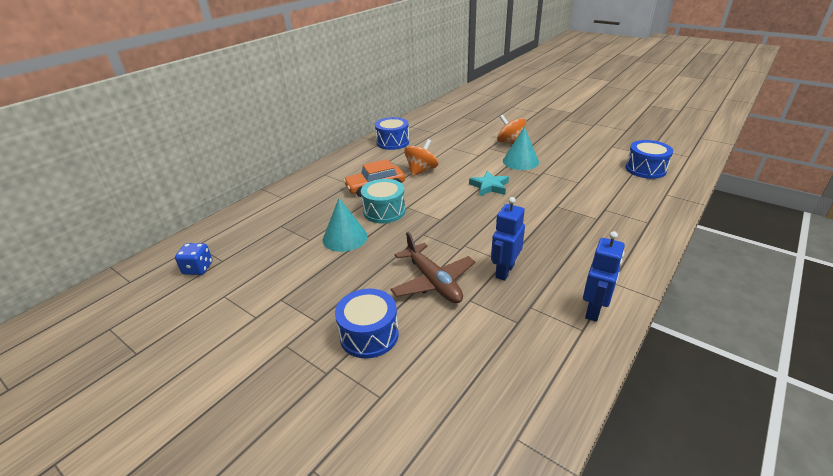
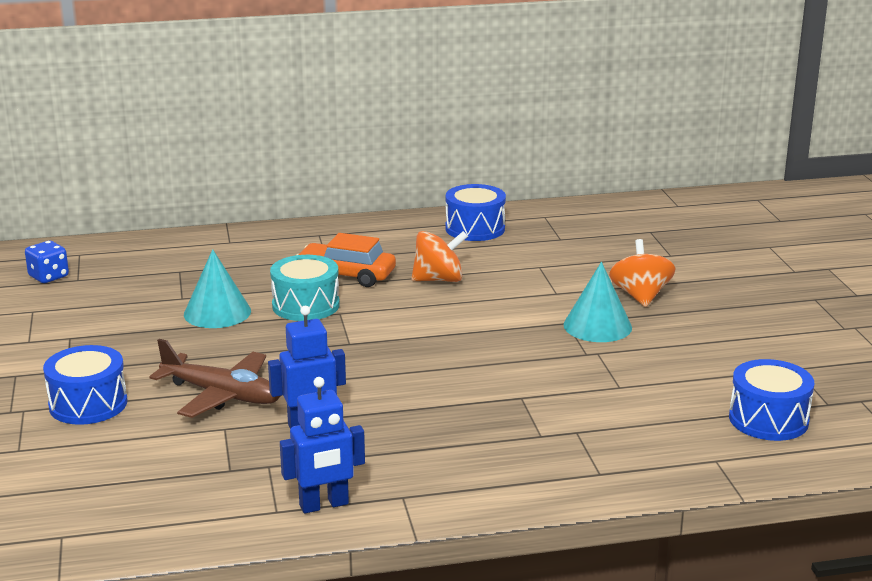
camera: 40 degrees right, 10 degrees down
brown plane [390,232,475,303] -> brown plane turned 75 degrees counterclockwise [149,339,281,418]
turquoise star [469,171,509,196] -> none

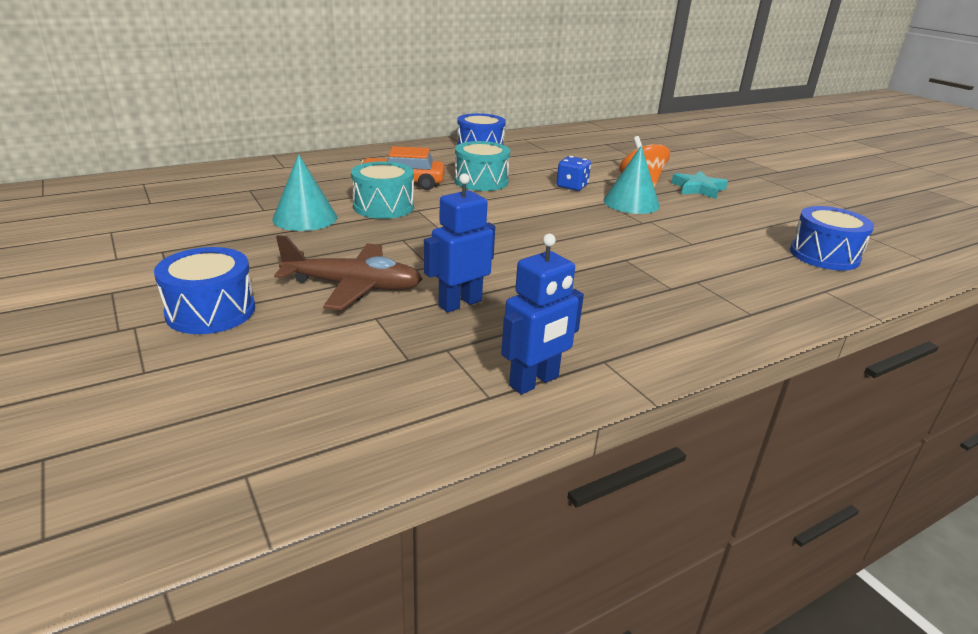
camera: 20 degrees left, 5 degrees up
blue dice [25,241,69,283] -> blue dice moved to [556,156,591,191]
orange spinning top [411,231,468,282] -> turquoise drum [454,141,510,191]
none -> turquoise star [671,171,728,199]

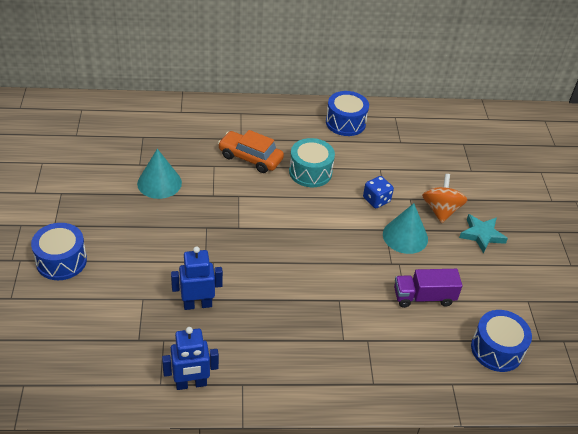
camera: 25 degrees right, 15 degrees up
brown plane [274,235,422,310] -> none
turquoise drum [351,162,414,219] -> none
none -> purple truck [394,269,462,308]

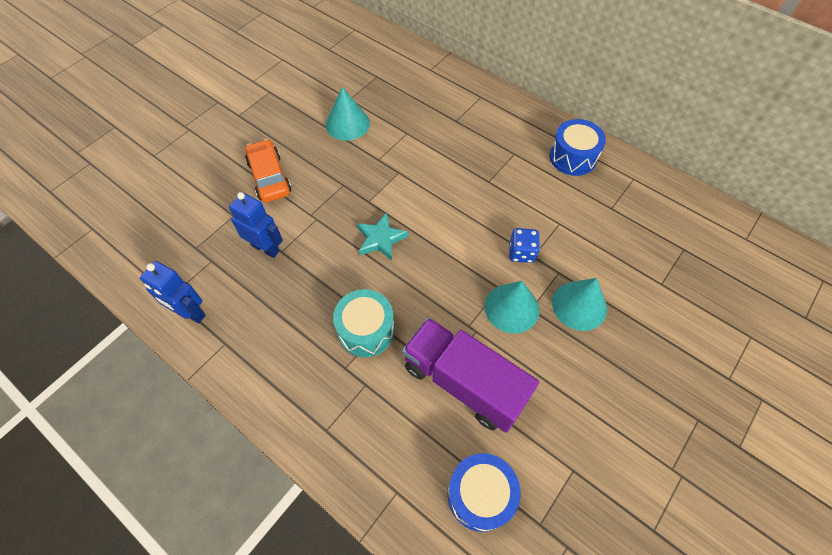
camera: 45 degrees right, 15 degrees up
blue drum [31,223,87,280] -> none
orange car [218,130,284,173] -> orange car moved to [245,139,291,202]
turquoise drum [289,138,335,187] -> turquoise drum moved to [333,289,395,357]
purple truck [394,269,462,308] -> purple truck [402,318,539,433], size x1.64
orange spinning top [422,174,467,223] -> turquoise cone [552,278,607,331]
turquoise star [459,214,508,253] -> turquoise star moved to [357,212,408,261]

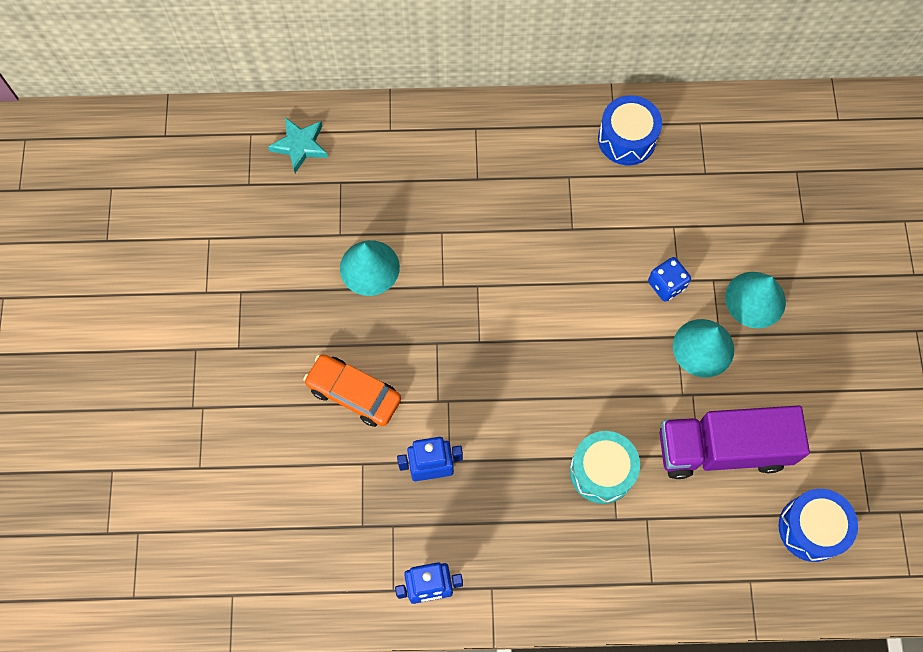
camera: 40 degrees left, 10 degrees up
turquoise star [357,212,408,261] -> turquoise star moved to [268,117,328,173]

